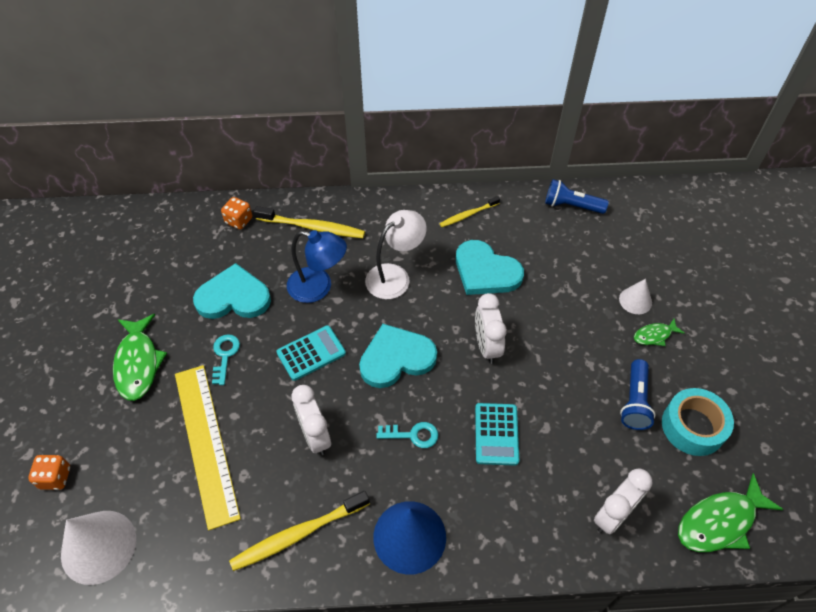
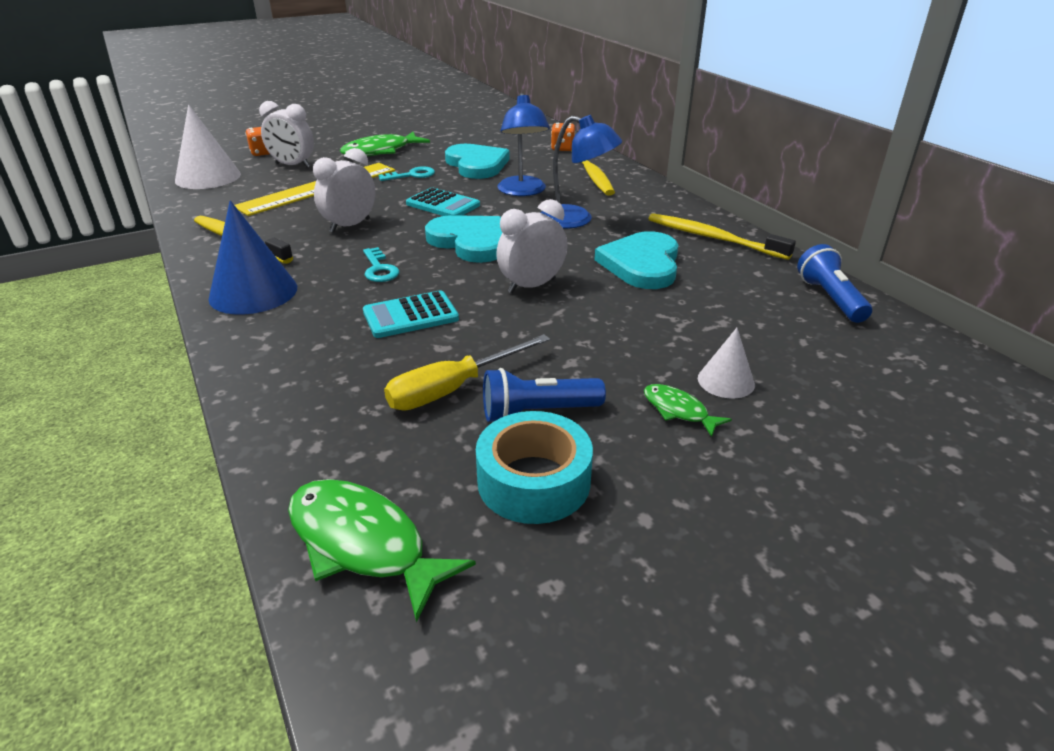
camera: 65 degrees right, 20 degrees down
white lamp [365,210,427,299] -> blue lamp [540,115,622,228]
yellow toothbrush [439,196,500,227] -> yellow toothbrush [649,213,796,260], size x1.65
white clock [594,468,653,534] -> white clock moved to [259,101,314,168]
none -> yellow screwdriver [384,334,550,411]

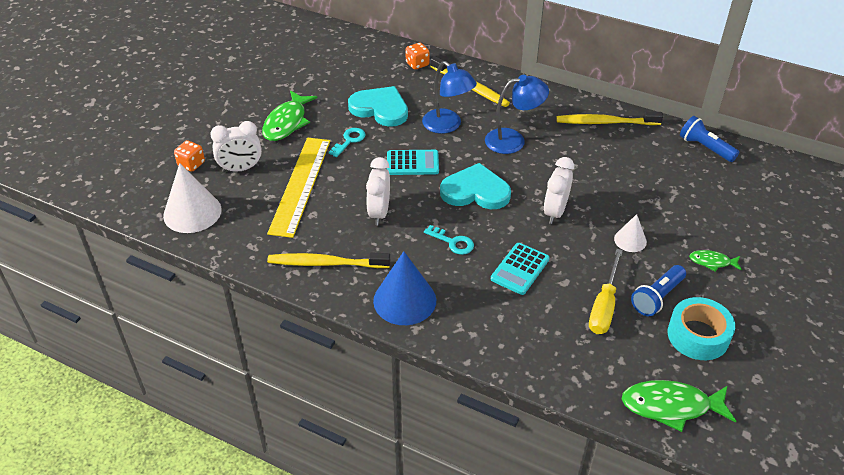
camera: 35 degrees left, 10 degrees up
turquoise heart [595,231,679,289] -> none
white cone [698,328,755,399] -> white cone moved to [614,214,647,252]

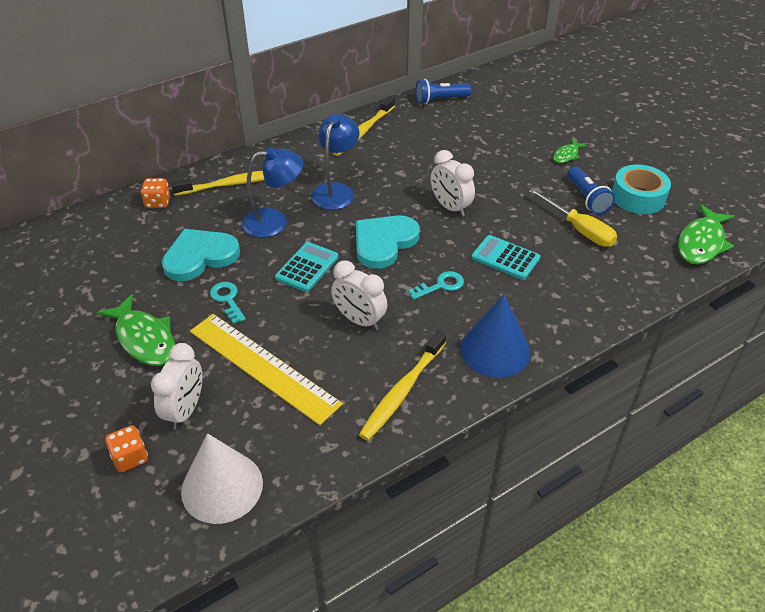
camera: 60 degrees left, 0 degrees up
turquoise calculator [491,243,550,295] -> turquoise calculator turned 150 degrees clockwise [471,235,540,280]
white cone [614,214,647,252] -> none

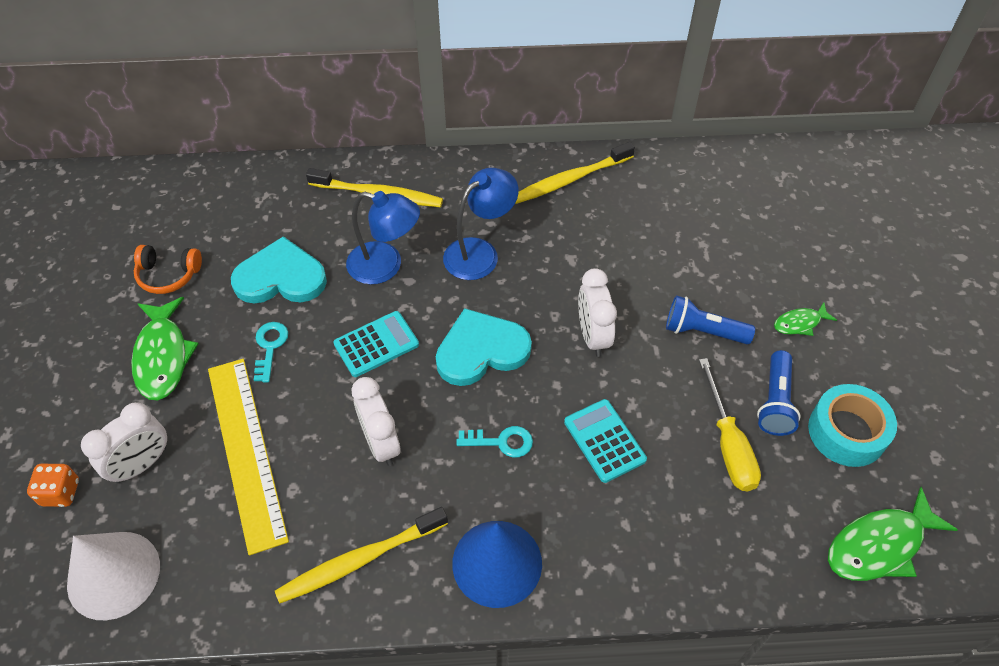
camera: 30 degrees right, 10 degrees up
orange dice [141,178,170,208] -> none
blue flashlight [416,79,471,104] -> blue flashlight moved to [666,295,755,344]
none -> orange headphones [134,245,202,294]

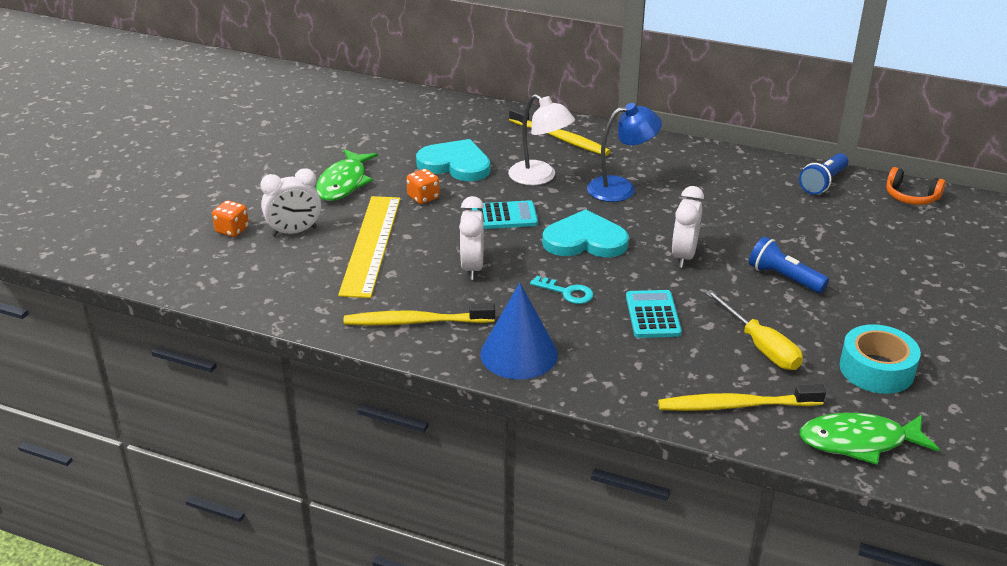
camera: 25 degrees right, 20 degrees down
white cone [67,532,160,620] -> none
orange headphones [134,245,202,294] -> orange headphones moved to [886,167,946,205]
turquoise key [254,322,288,383] -> orange dice [406,169,440,204]
blue lamp [346,191,420,284] -> white lamp [508,94,575,185]
yellow toothbrush [515,142,635,204] -> yellow toothbrush moved to [658,384,826,411]
yellow screwdriver [699,358,761,491] -> yellow screwdriver turned 45 degrees counterclockwise [705,290,803,370]
blue flashlight [757,350,801,436] -> blue flashlight moved to [799,153,848,195]
green fish [774,302,837,336] -> none

